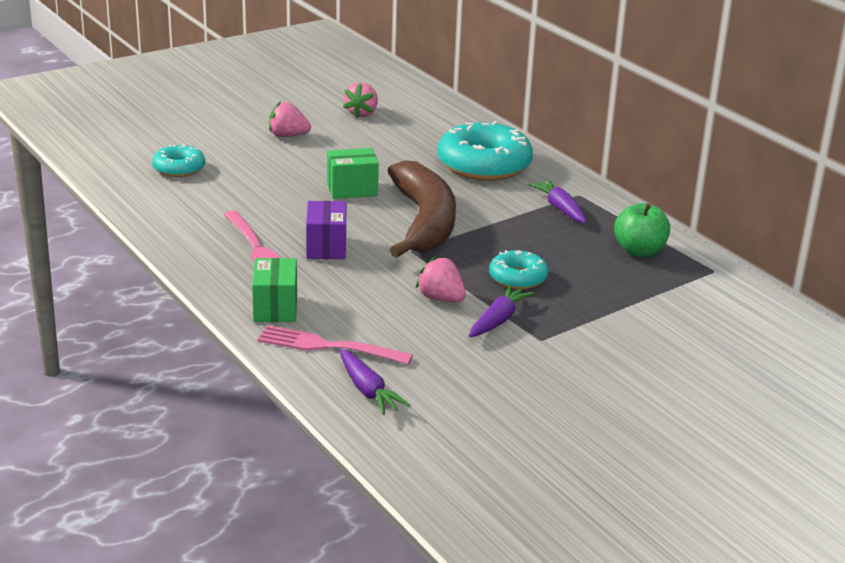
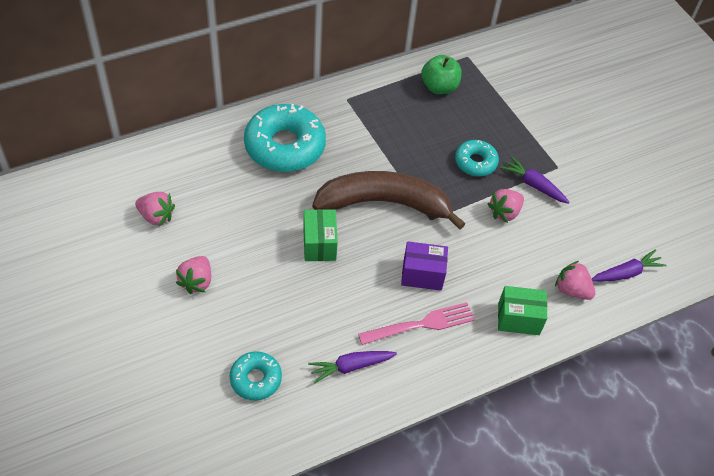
camera: 85 degrees left, 25 degrees up
pink fork [257,325,413,365] -> pink strawberry [555,261,596,300]
purple carrot [528,179,586,223] -> purple carrot moved to [308,351,397,384]

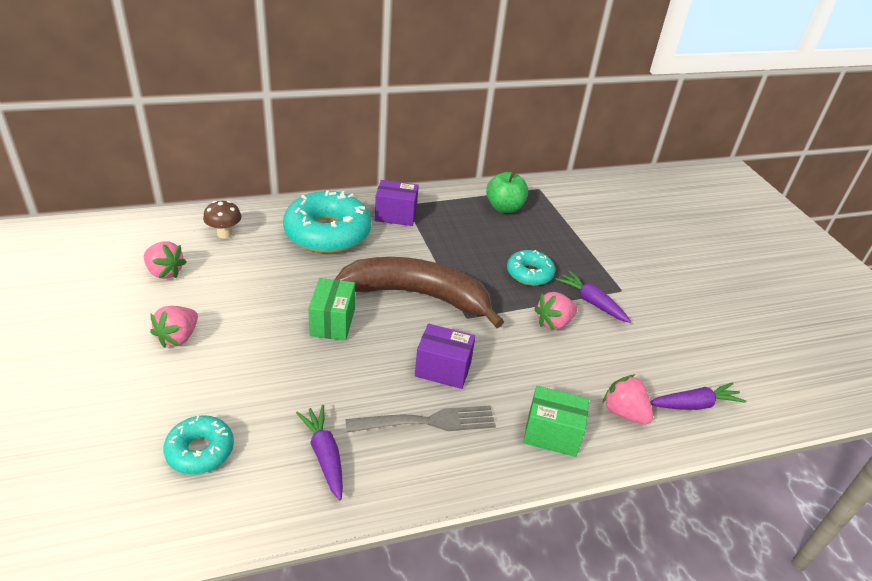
camera: 10 degrees right, 15 degrees down
purple carrot [308,351,397,384] -> purple carrot turned 75 degrees clockwise [296,405,343,500]
pink fork [358,302,475,345] -> grey fork [346,405,496,432]
none -> brown mushroom [203,201,242,239]
none -> purple box [375,180,419,226]

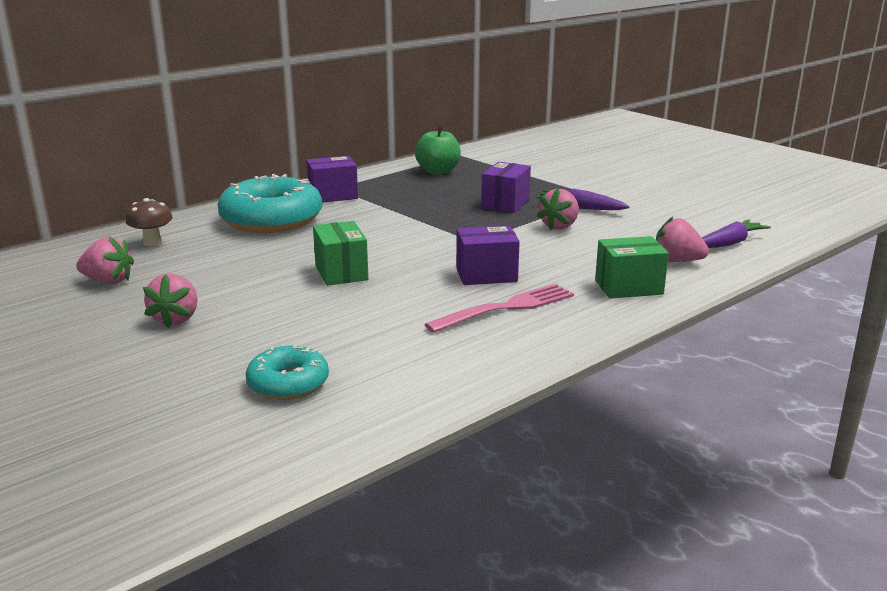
camera: 20 degrees left, 15 degrees down
purple carrot [296,405,343,500] -> none
brown banana [335,257,504,328] -> none
grey fork [346,405,496,432] -> pink fork [424,284,574,333]
turquoise donut [507,250,555,286] -> purple box [481,162,531,213]

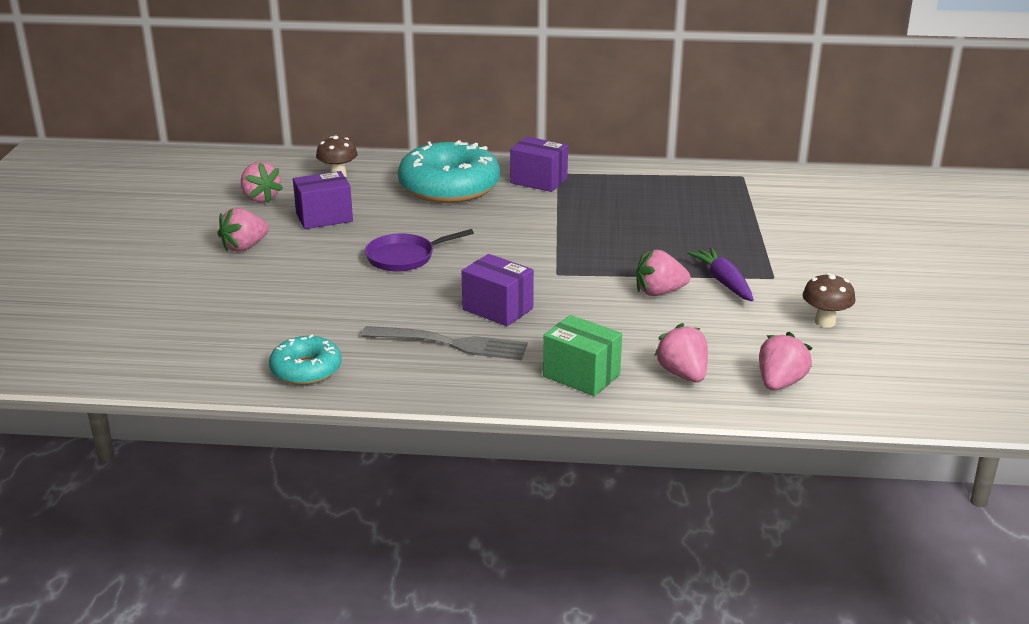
camera: 45 degrees right, 5 degrees up
turquoise donut [246,345,329,400] -> turquoise donut moved to [269,334,342,385]
green box [313,221,369,286] -> purple pan [365,229,474,272]
green apple [415,126,461,175] -> none
pink fork [424,284,574,333] -> grey fork [361,326,528,360]
purple box [481,162,531,213] -> purple box moved to [293,171,353,229]
purple carrot [702,220,771,248] -> pink strawberry [759,332,812,390]
none -> brown mushroom [803,273,855,328]

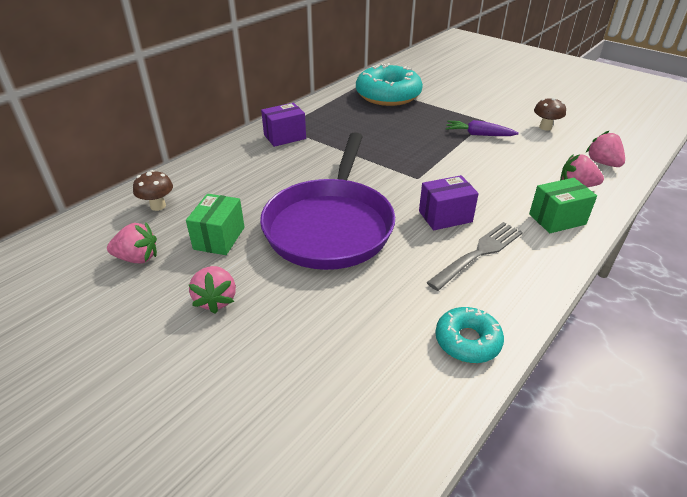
camera: 55 degrees left, 10 degrees up
purple box [293,171,353,229] -> green box [186,194,244,255]
purple pan [365,229,474,272] -> purple pan [260,132,395,270], size x2.25
turquoise donut [398,140,500,203] -> turquoise donut moved to [356,63,423,106]
pink strawberry [636,250,690,296] -> none

